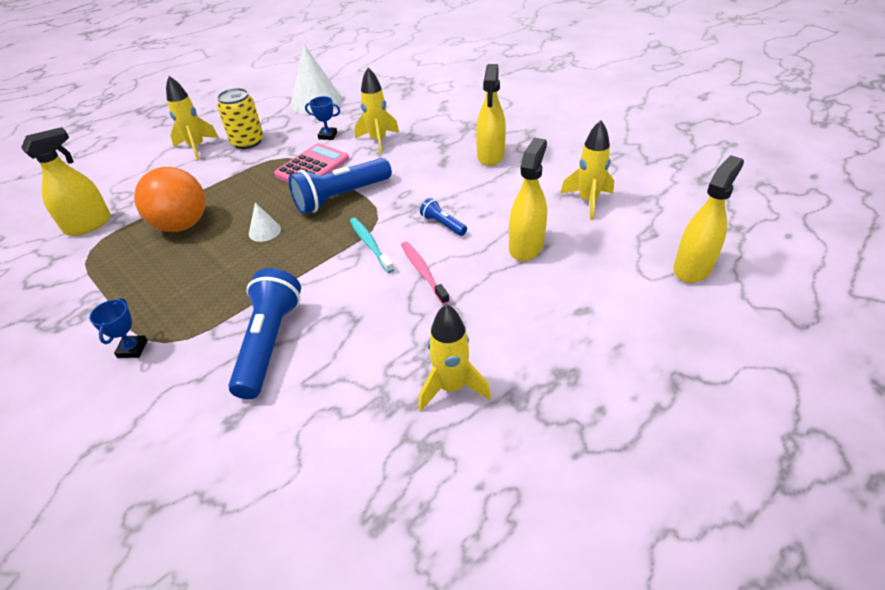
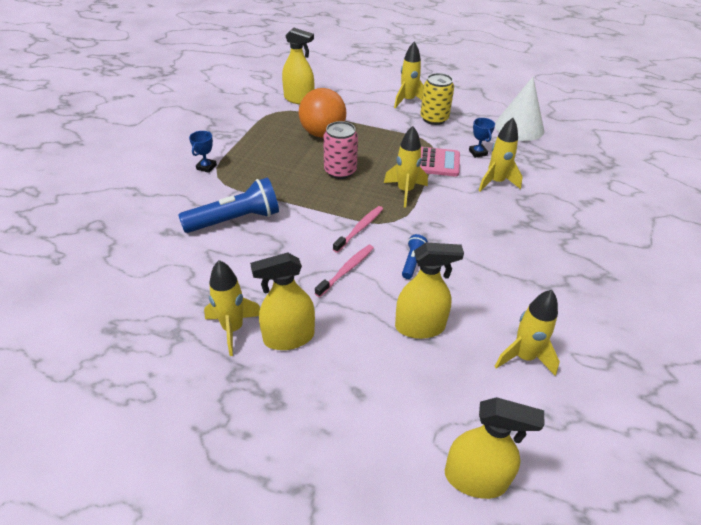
camera: 60 degrees right, 0 degrees up
blue trophy [89,298,148,358] -> blue trophy turned 45 degrees counterclockwise [189,131,217,173]
white cone [249,203,281,242] -> pink can [323,121,358,179]
blue flashlight [288,158,392,214] -> yellow rocket [384,126,428,208]
turquoise toothbrush [350,218,394,273] -> pink toothbrush [333,206,383,253]
yellow spray bottle [476,64,506,166] -> yellow spray bottle moved to [250,252,315,350]

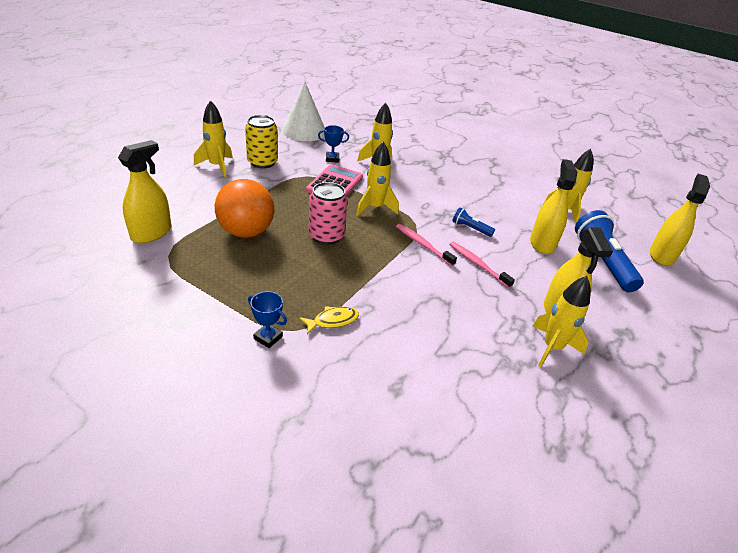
camera: 80 degrees left, 5 degrees down
blue flashlight [178,178,279,233] -> blue flashlight moved to [575,210,643,293]
none -> yellow fish [299,306,359,334]

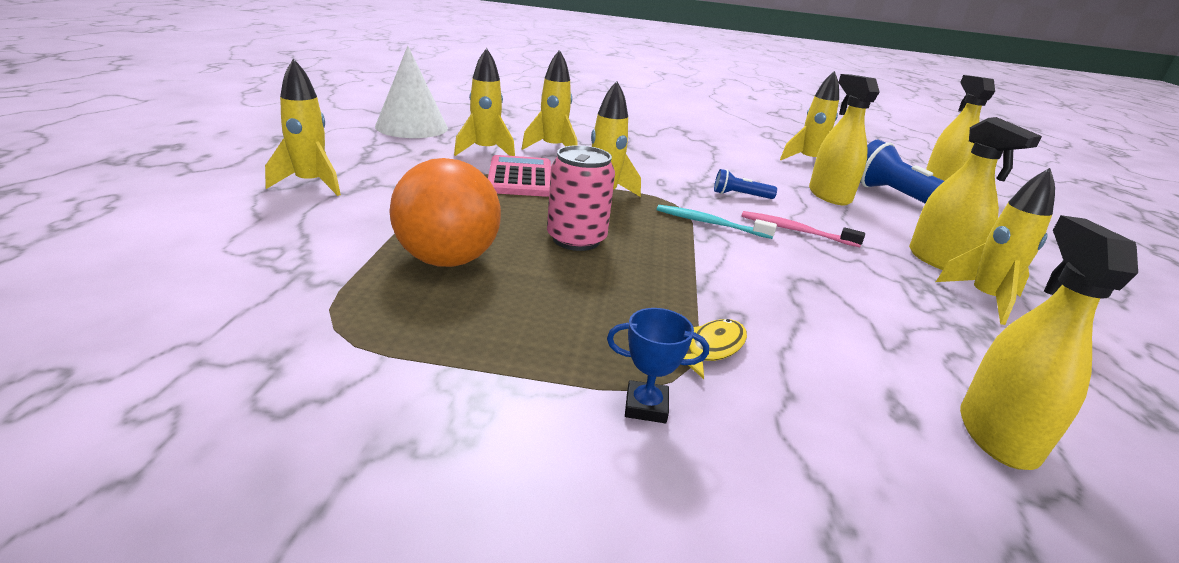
camera: 25 degrees left, 10 degrees down
yellow spray bottle [118,140,171,243] -> yellow spray bottle moved to [960,215,1138,470]
yellow can [245,115,278,168] -> none
blue trophy [318,125,349,163] -> yellow rocket [454,48,515,156]
pink toothbrush [396,224,457,266] -> turquoise toothbrush [657,205,777,239]

